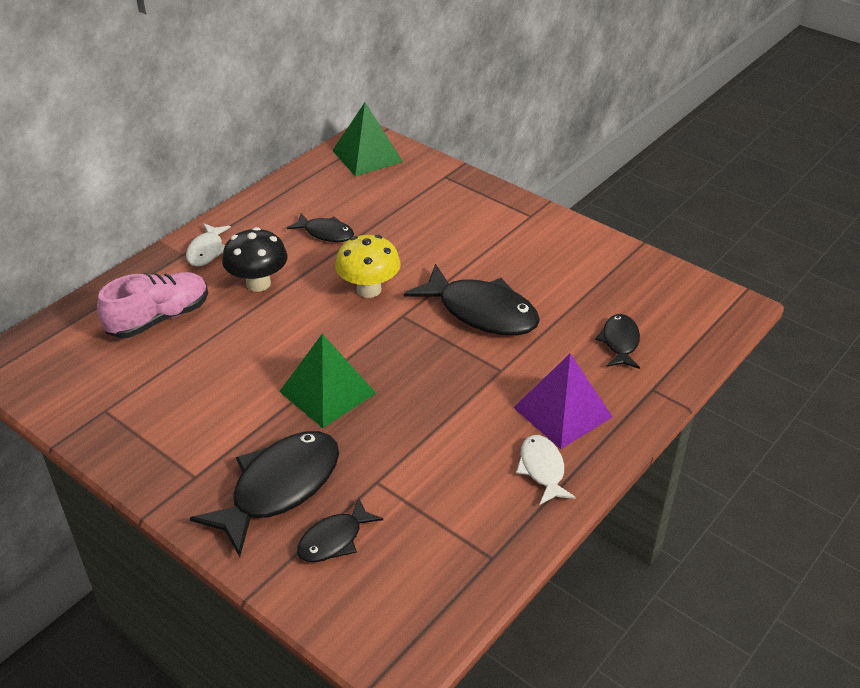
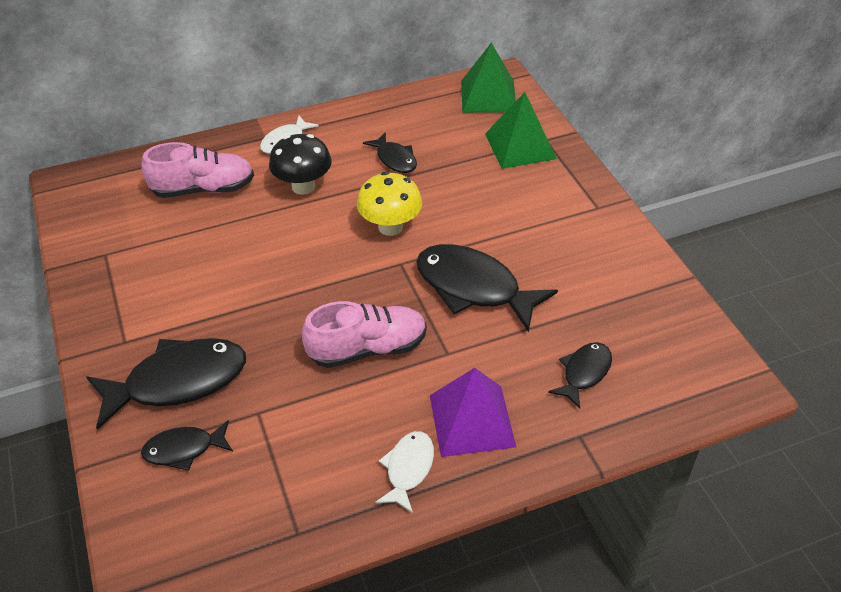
camera: 30 degrees right, 5 degrees up
green pyramid [279,334,376,428] -> green pyramid moved to [485,92,557,169]
black fish [404,264,540,336] -> black fish turned 150 degrees clockwise [416,244,558,332]
none -> pink shoe [302,301,427,368]

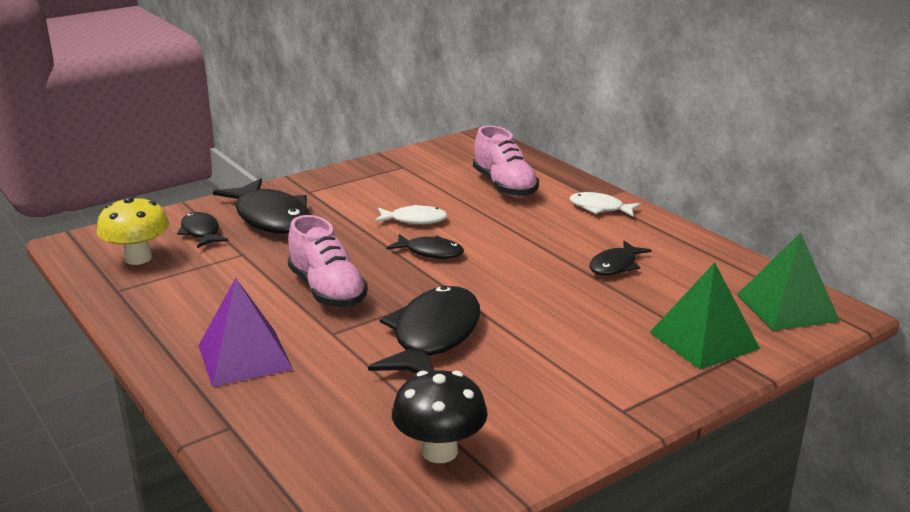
camera: 75 degrees right, 20 degrees down
black mushroom [269,134,332,195] -> black mushroom moved to [392,370,488,463]
yellow mushroom [357,172,422,236] -> yellow mushroom moved to [97,196,169,265]
white fish [375,431,434,513] -> white fish moved to [374,205,448,224]
black fish [548,342,612,409] -> black fish moved to [386,234,464,259]

